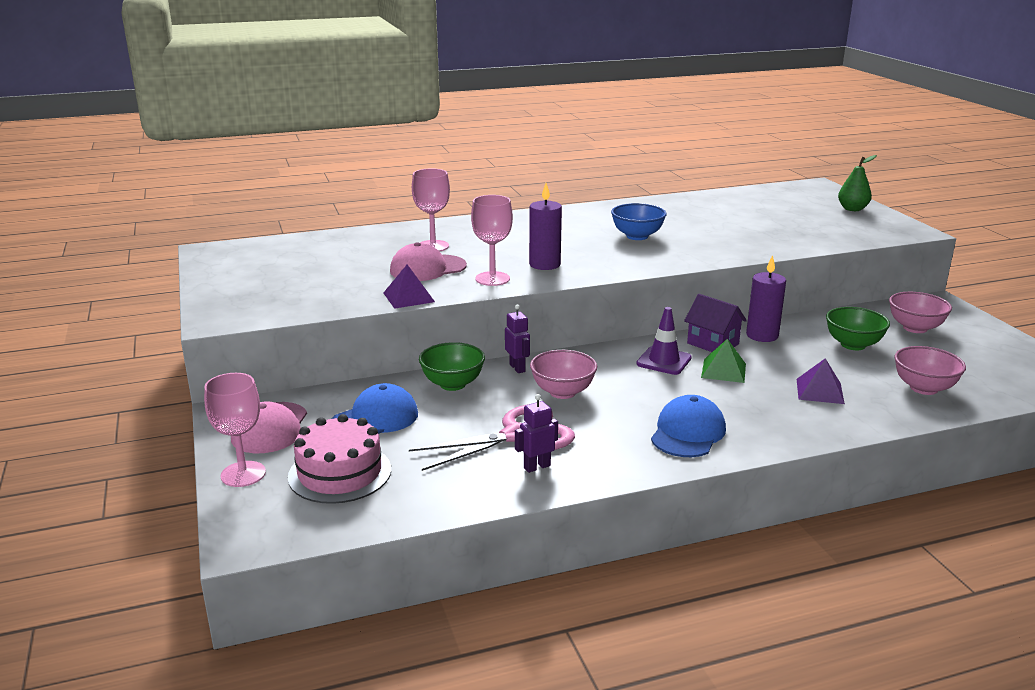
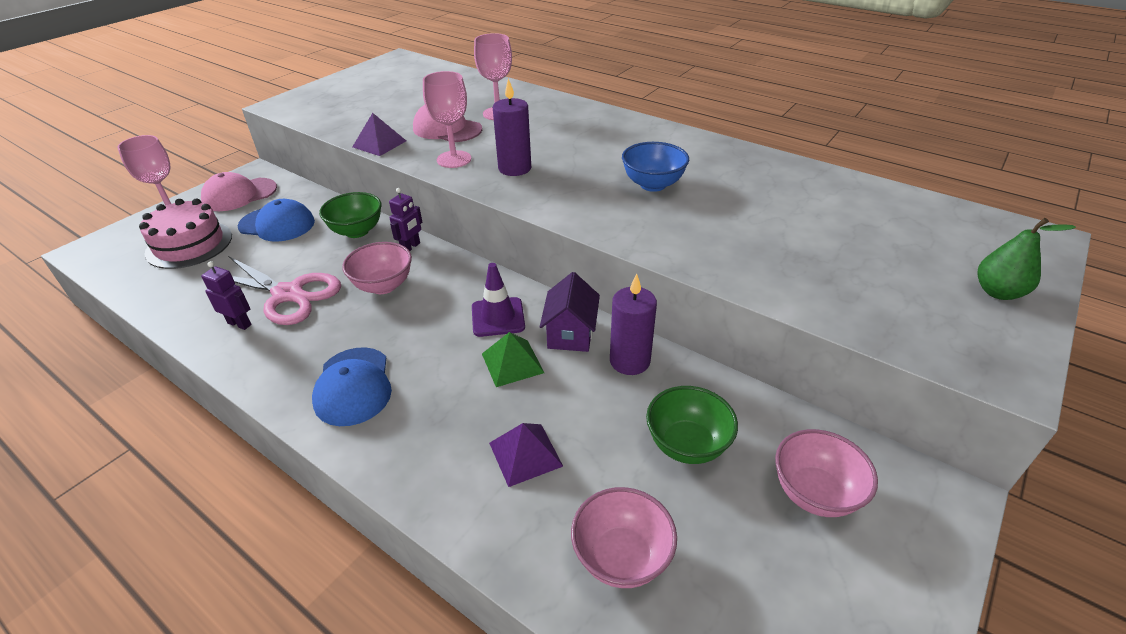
camera: 55 degrees right, 15 degrees up
blue cap [651,395,726,457] -> blue cap turned 90 degrees clockwise [312,347,392,426]

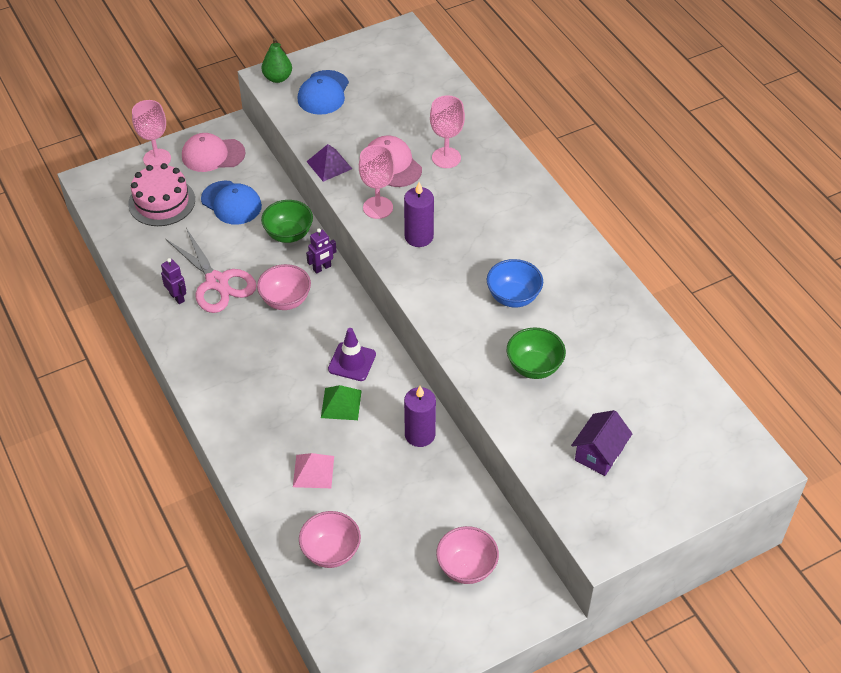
camera: 25 degrees right, 10 degrees up
blue cap [312,347,392,426] -> blue cap moved to [297,70,349,115]
purple pyramid [489,423,563,487] -> pink pyramid [293,453,334,488]
purple house [540,272,600,352] -> purple house moved to [571,410,633,476]
green bowl [646,386,738,464] -> green bowl moved to [507,328,566,379]
green pear [978,218,1076,300] -> green pear moved to [262,38,292,83]

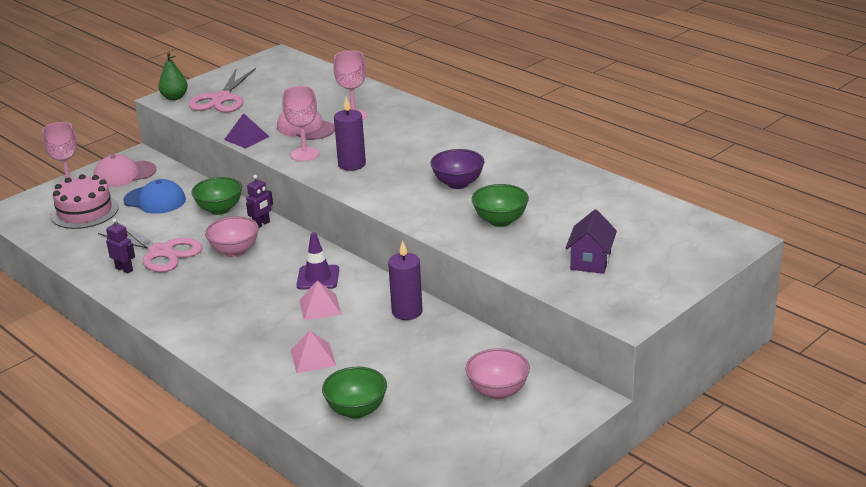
camera: 15 degrees left, 20 degrees down
blue cap [297,70,349,115] -> pink scissors [188,68,256,112]
pink bowl [299,511,361,568] -> green bowl [322,367,387,419]
green pyramid [321,385,362,420] -> pink pyramid [299,280,342,321]
blue bowl [487,259,543,307] -> purple bowl [430,149,484,189]

